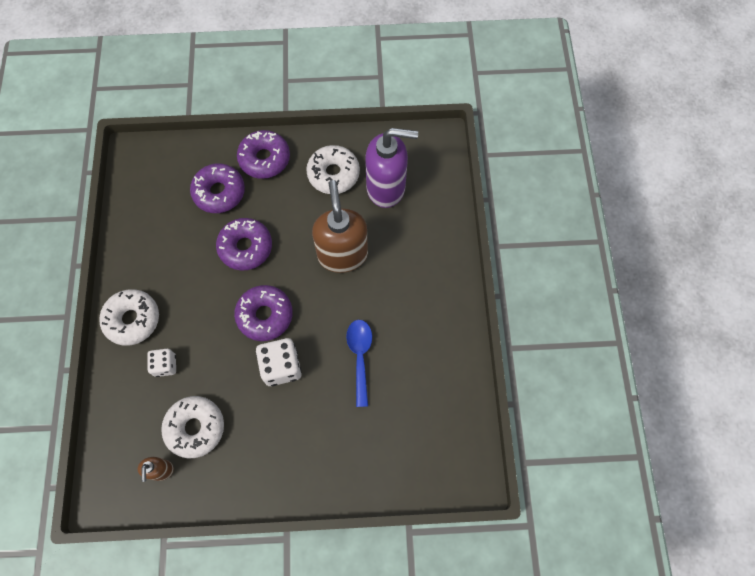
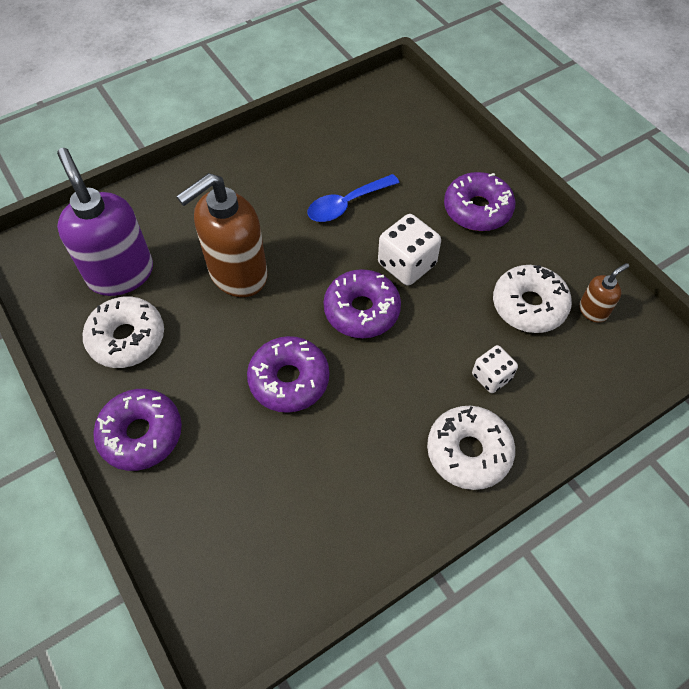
camera: 120 degrees left, 10 degrees down
purple donut [190,163,245,213] -> purple donut moved to [444,172,515,231]

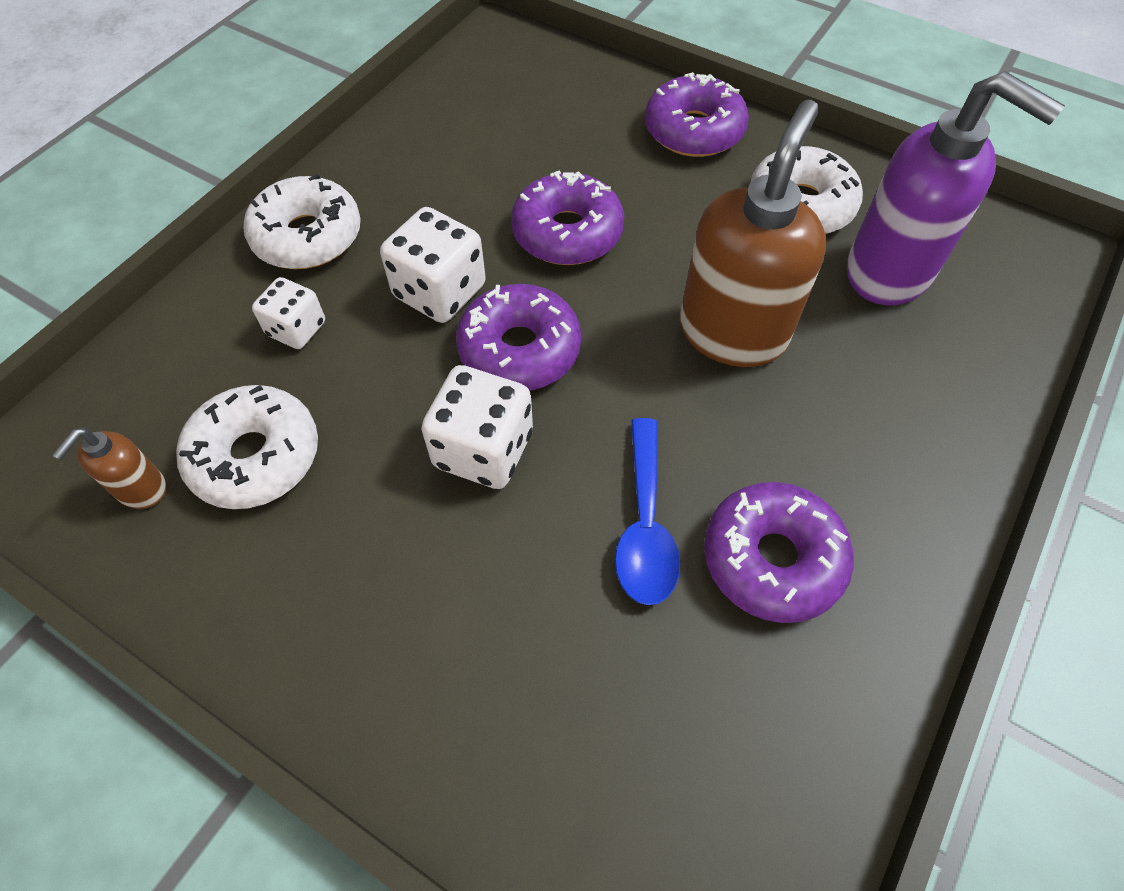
camera: 155 degrees right, 0 degrees up
blue spoon [307,174,400,222] -> blue spoon turned 150 degrees clockwise [615,418,680,605]
purple donut [444,172,515,231] -> purple donut moved to [704,482,854,623]
none -> white dice [380,207,486,323]

